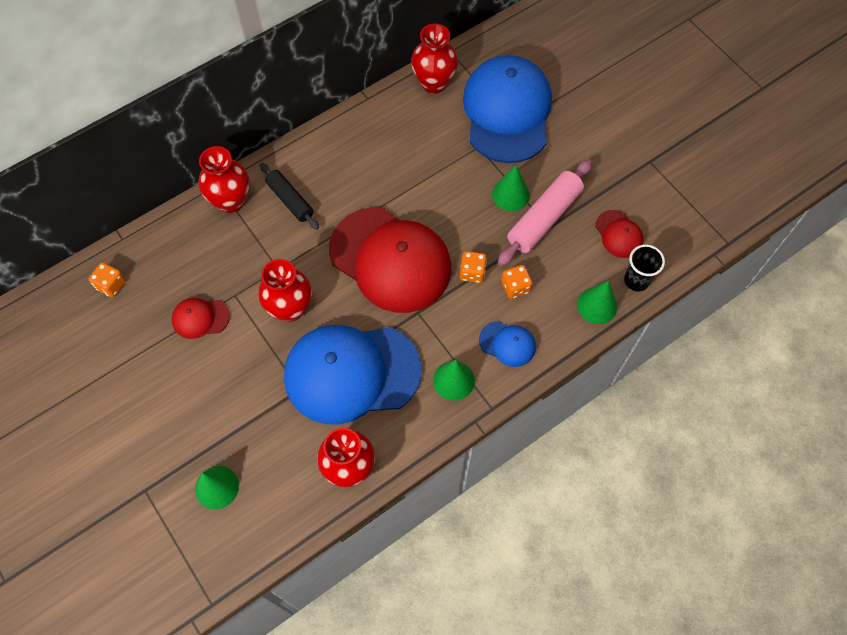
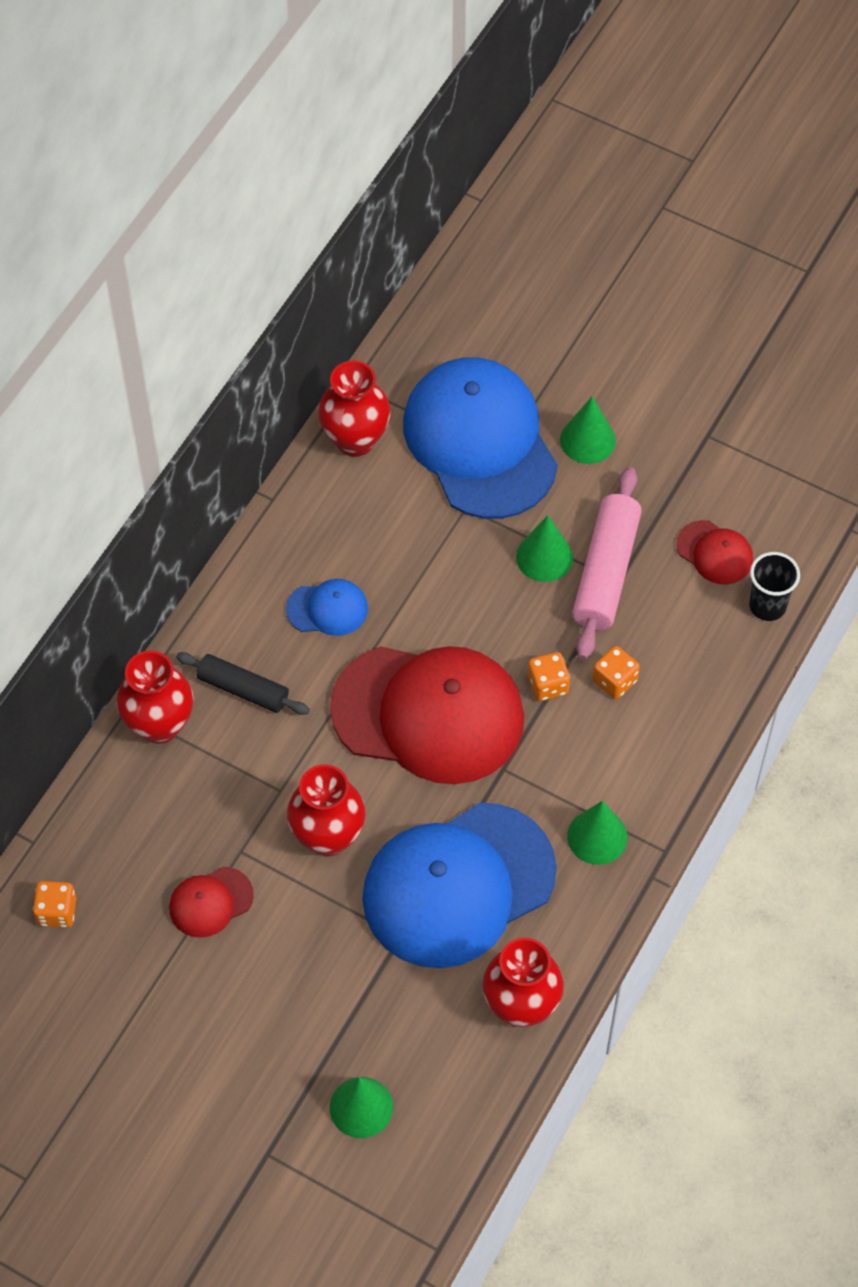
camera: 25 degrees left, 5 degrees down
blue cap [479,321,536,367] -> blue cap moved to [286,579,368,636]
green cone [577,281,617,324] -> green cone moved to [560,396,616,464]

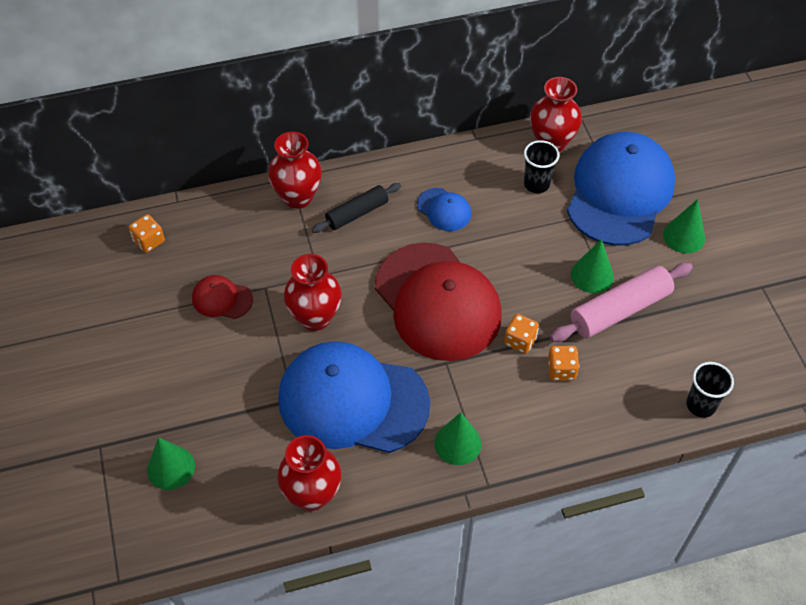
camera: 45 degrees right, 5 degrees down
black rolling pin [176,652,310,715] -> black rolling pin turned 75 degrees clockwise [312,183,401,233]
red cap [676,520,753,584] -> none
none -> black cup [524,140,560,193]

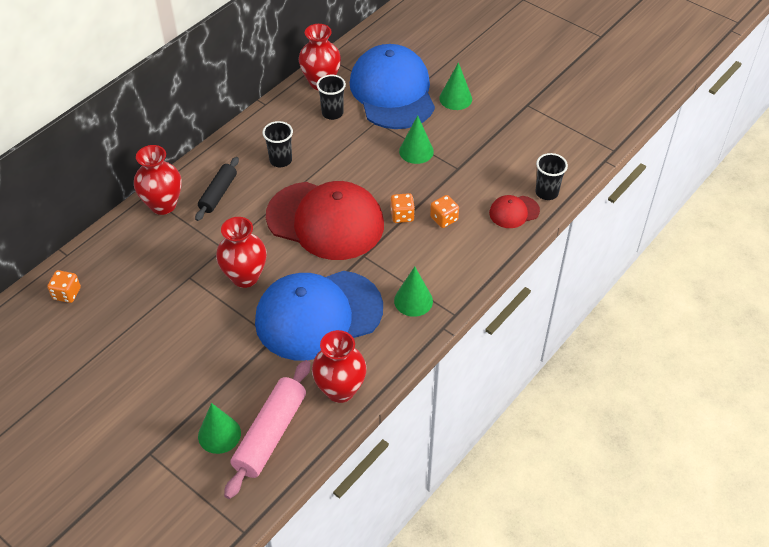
camera: 35 degrees left, 5 degrees down
red cap [192,275,253,319] -> red cap moved to [489,195,540,228]
blue cap [417,188,471,231] -> black cup [262,121,293,167]
pink rolling pin [550,262,693,342] -> pink rolling pin moved to [224,360,310,499]

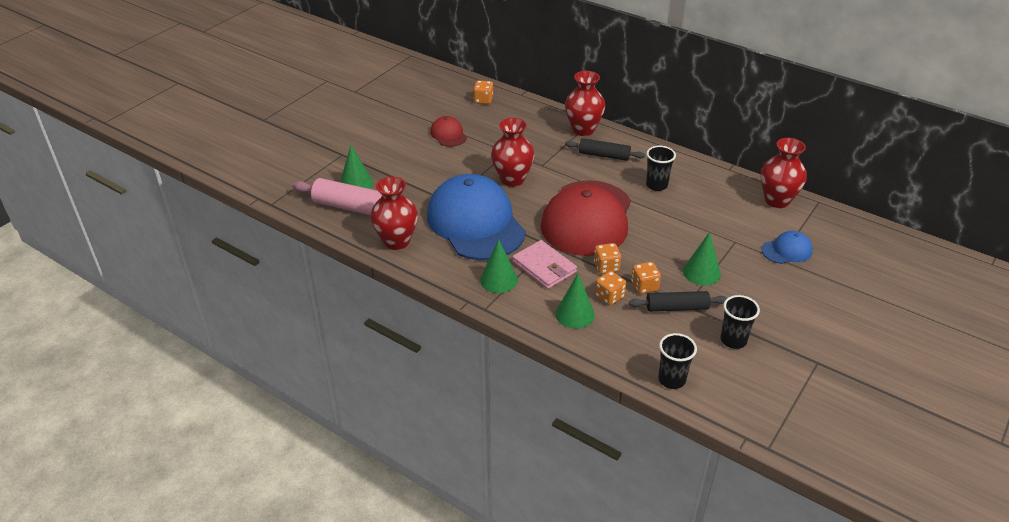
camera: 85 degrees right, 10 degrees down
black cup [317,75,346,120] -> black cup moved to [721,295,760,349]
blue cap [350,44,435,129] -> blue cap [761,231,813,264], size x0.43
green cone [439,62,472,110] -> green cone moved to [555,274,595,329]
red cap [489,195,540,228] -> red cap moved to [430,116,467,147]
none -> pink wallet [512,240,577,289]
none -> black rolling pin [629,291,727,312]
none -> orange dice [631,262,661,294]

